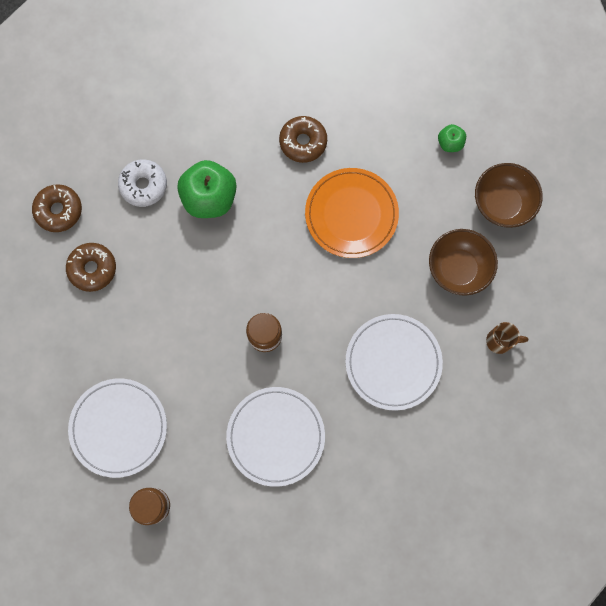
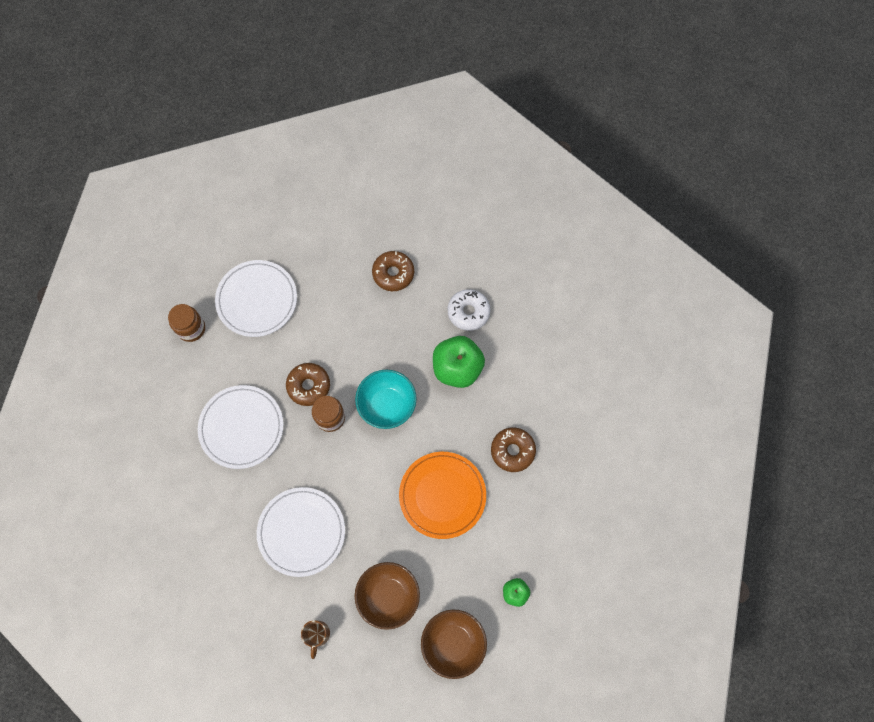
camera: 90 degrees right, 5 degrees down
brown donut [32,184,82,232] -> brown donut moved to [286,363,330,406]
none -> turquoise bowl [355,370,417,429]

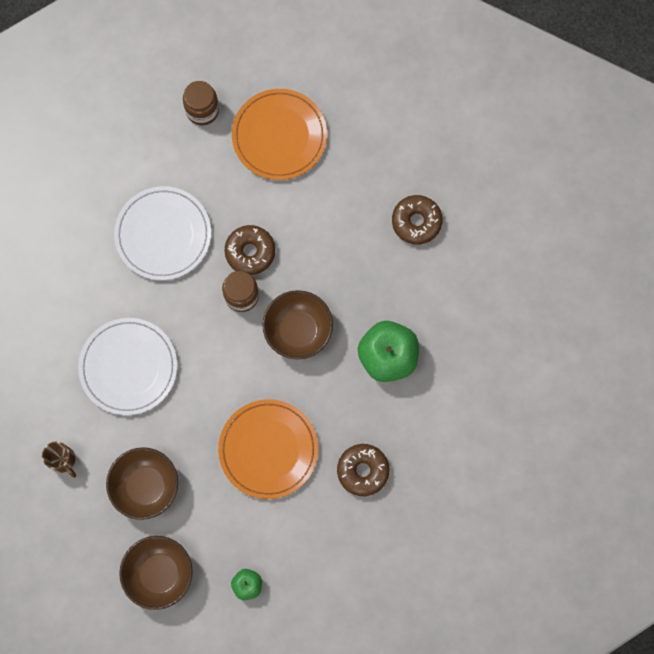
camera: 45 degrees right, 5 degrees up
white plate [215,260,297,337] -> orange plate [232,89,327,180]
brown mug [301,620,330,659] -> brown mug turned 90 degrees counterclockwise [42,441,76,478]
turquoise bowl [355,370,417,429] -> brown bowl [262,290,333,359]
white donut [448,289,490,331] -> none

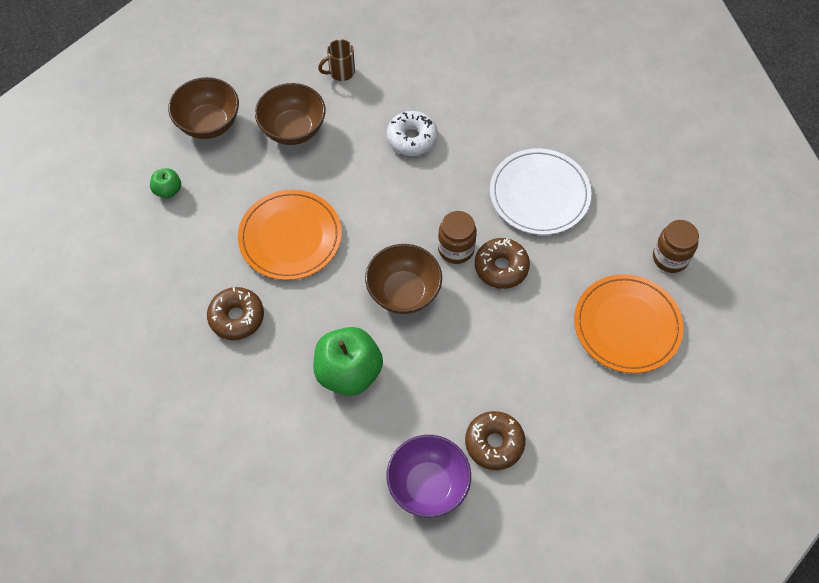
camera: 105 degrees right, 15 degrees down
white plate [78,318,177,415] -> white donut [386,111,438,156]
none -> purple bowl [386,435,471,518]

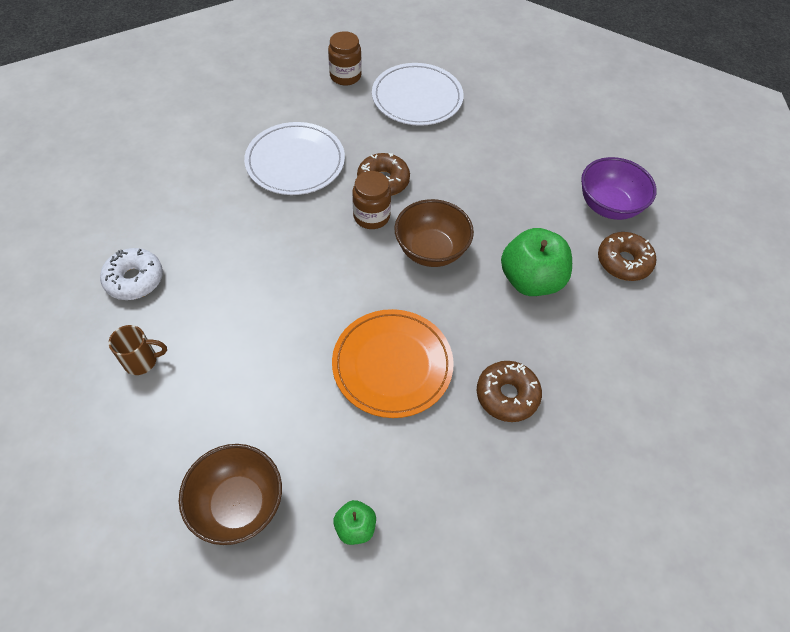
camera: 105 degrees left, 5 degrees down
brown bowl [255,83,326,145] -> none
brown mug [318,39,355,81] -> brown mug turned 60 degrees counterclockwise [109,325,167,375]
white donut [386,111,438,156] -> white donut moved to [100,248,163,300]
brown donut [465,411,525,470] -> brown donut moved to [598,232,656,281]
orange plate [574,274,684,373] -> white plate [372,63,464,126]

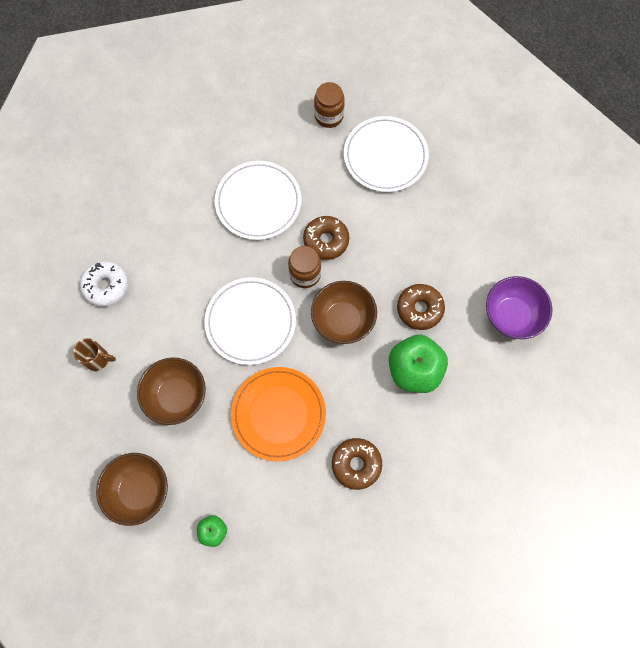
camera: 20 degrees right, 15 degrees up
brown donut [598,232,656,281] -> brown donut moved to [397,284,445,330]
none -> brown bowl [137,358,206,425]
none -> white plate [204,277,296,365]

